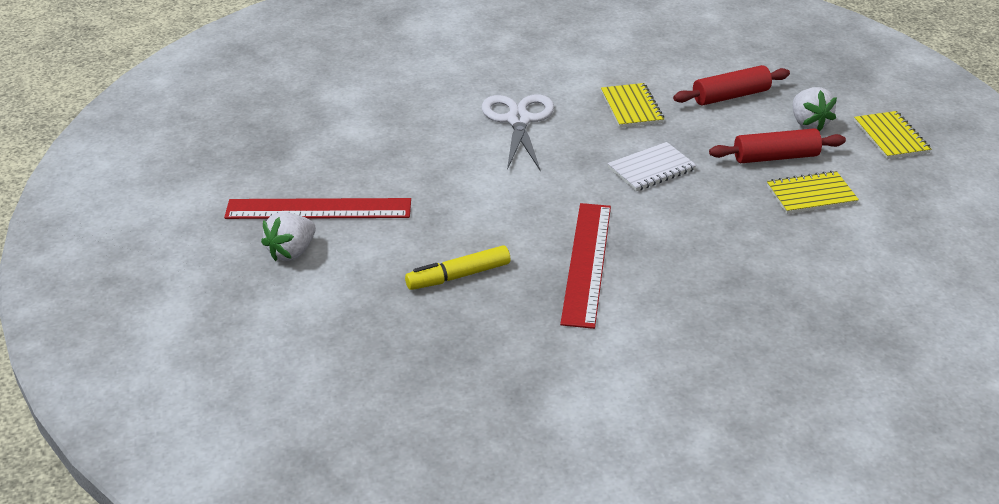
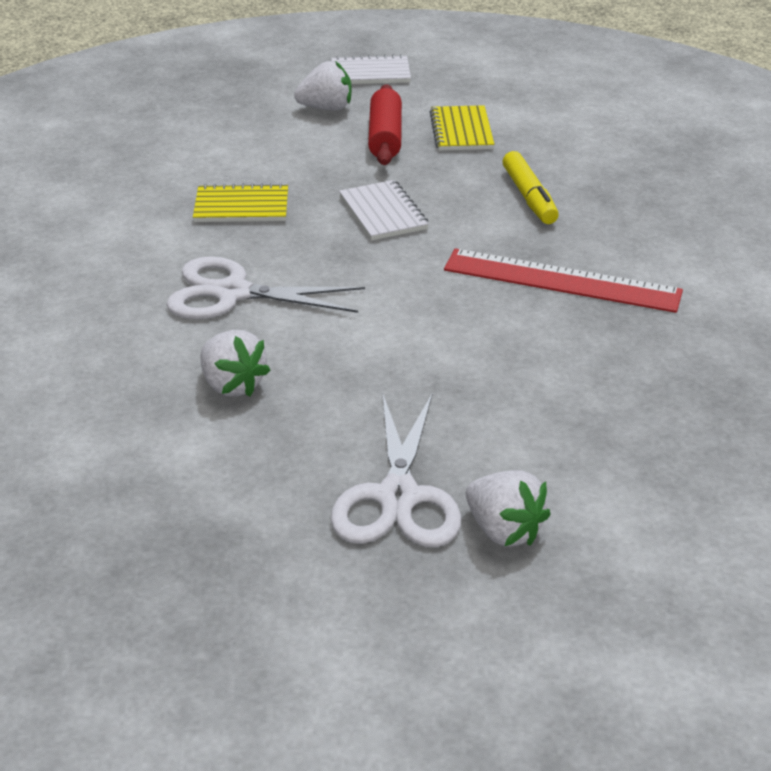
camera: 80 degrees left, 0 degrees up
red ruler [224,198,411,219] -> white scissors [331,392,461,547]
yellow marker [405,245,510,290] -> yellow marker moved to [503,151,559,224]
red rolling pin [673,65,790,106] -> none
yellow notebook [854,111,931,159] -> white notebook [331,54,411,84]
none -> white strawberry [200,330,271,397]

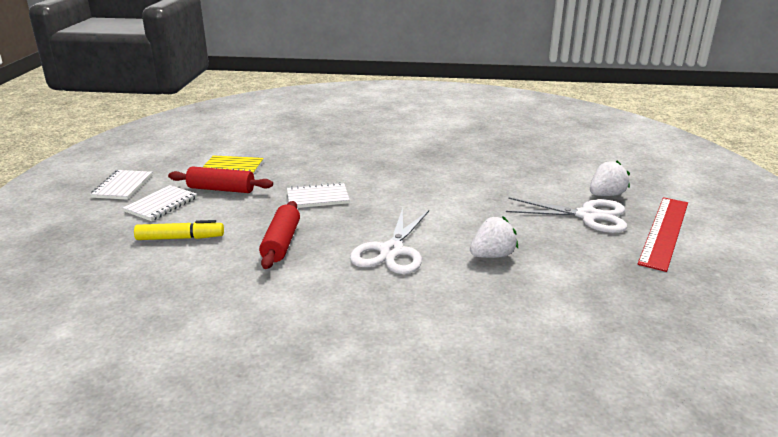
camera: 80 degrees left, 10 degrees down
yellow notebook [193,183,288,222] -> red rolling pin [259,201,300,269]
white strawberry [294,61,351,111] -> white notebook [123,185,197,221]
red ruler [444,248,683,313] -> red ruler moved to [638,197,688,272]
yellow marker [503,151,559,224] -> yellow marker moved to [134,220,224,240]

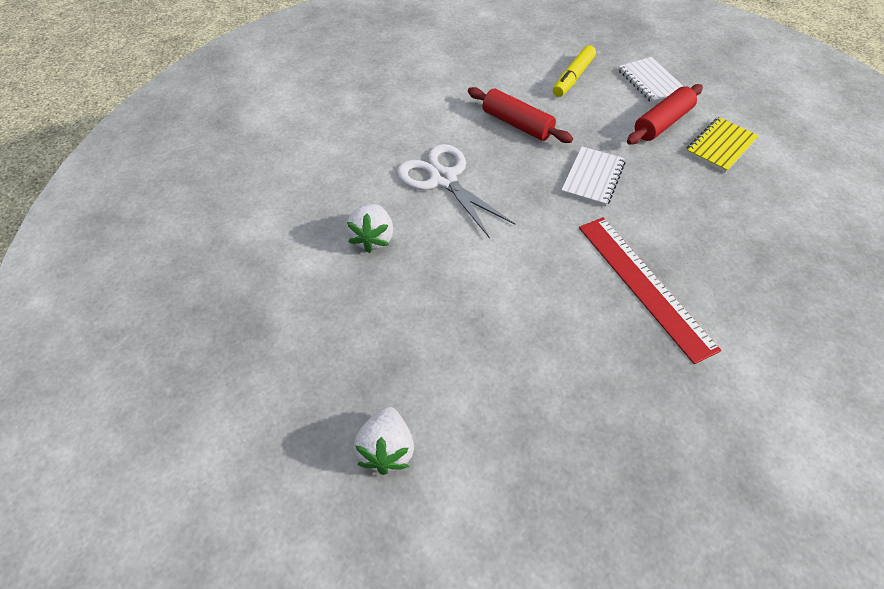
camera: 125 degrees right, 25 degrees up
white notebook [90,170,152,200] -> none
white scissors [506,197,627,233] -> none
red ruler [638,197,688,272] -> red ruler moved to [579,217,721,364]

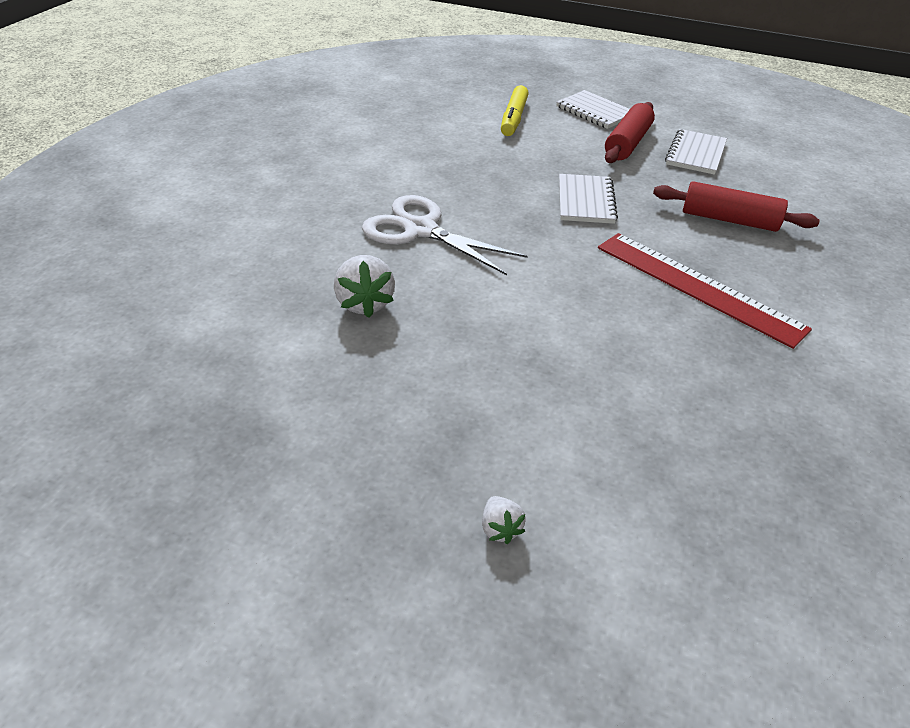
camera: 20 degrees left, 10 degrees down
white strawberry [354,407,414,475] -> white strawberry [482,496,526,544], size x0.55
red rolling pin [468,87,573,143] -> red rolling pin moved to [653,181,820,232]
yellow notebook [686,117,759,173] -> white notebook [665,129,727,175]

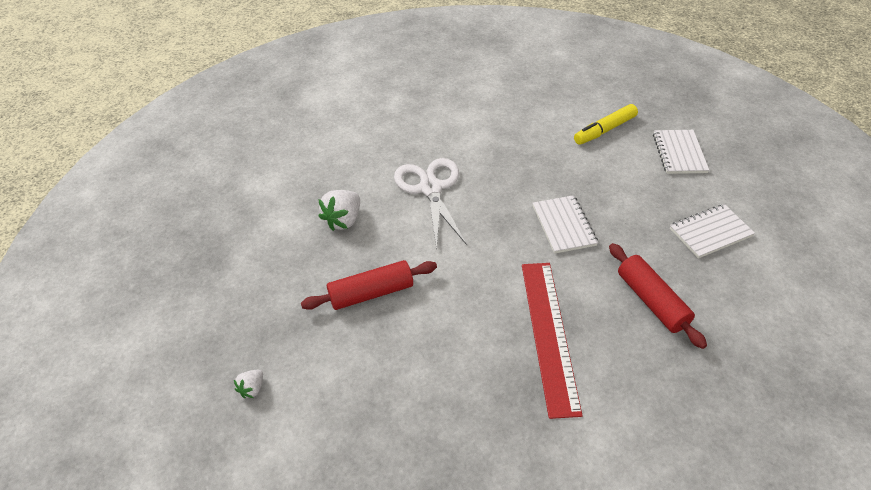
camera: 45 degrees right, 5 degrees up
white notebook [559,174,618,224] -> white notebook turned 60 degrees counterclockwise [533,195,598,254]
red rolling pin [605,102,655,163] -> red rolling pin moved to [301,260,437,310]

